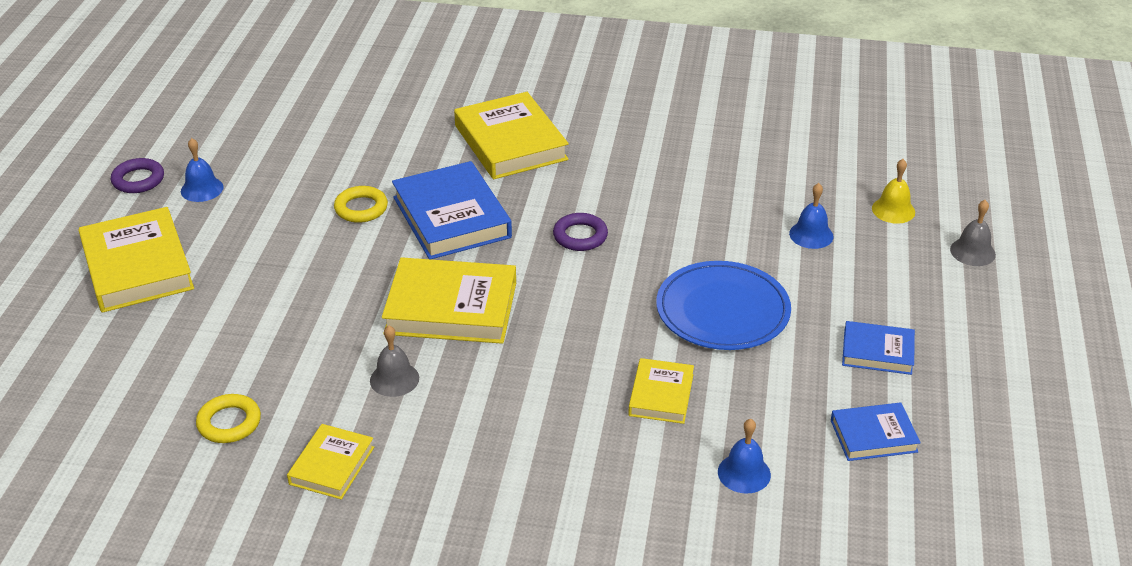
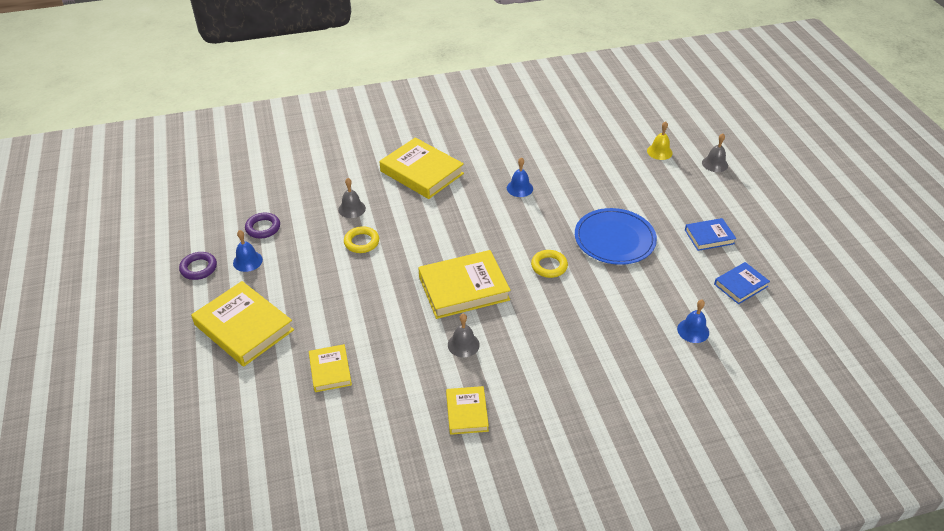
camera: 25 degrees left, 5 degrees up
yellow ring [196,394,261,443] -> yellow ring moved to [531,250,568,278]
blue book [392,161,512,259] -> none
purple ring [553,213,608,251] -> purple ring moved to [245,213,280,238]
yellow book [628,358,694,424] -> yellow book moved to [309,344,352,392]
blue bell [789,183,833,249] -> blue bell moved to [507,157,533,197]
none -> grey bell [338,178,366,218]

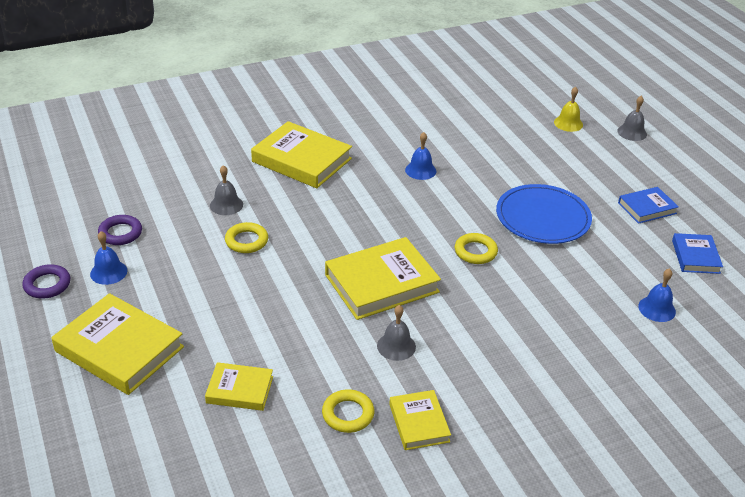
camera: 10 degrees left, 5 degrees down
yellow book [309,344,352,392] -> yellow book turned 60 degrees counterclockwise [205,362,273,411]
blue book [714,262,770,304] -> blue book turned 45 degrees counterclockwise [672,233,723,274]
none -> yellow ring [322,389,374,433]

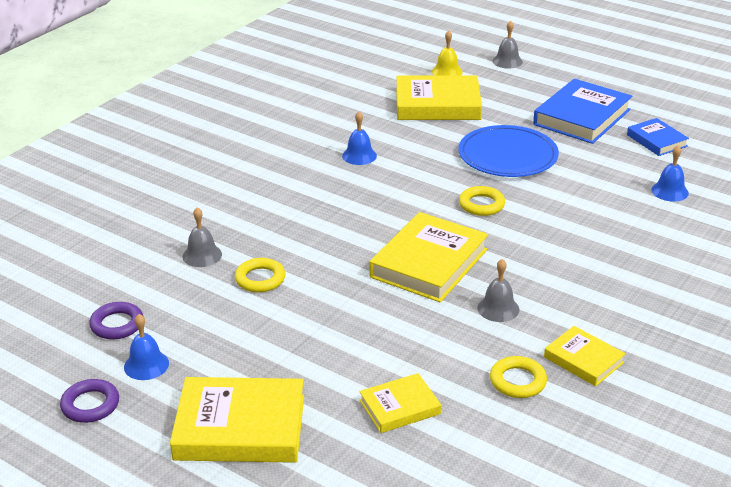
camera: 30 degrees left, 5 degrees down
yellow book [251,121,352,188] -> yellow book moved to [396,75,482,120]
blue book [618,187,679,224] -> blue book [533,79,632,144], size x1.80

